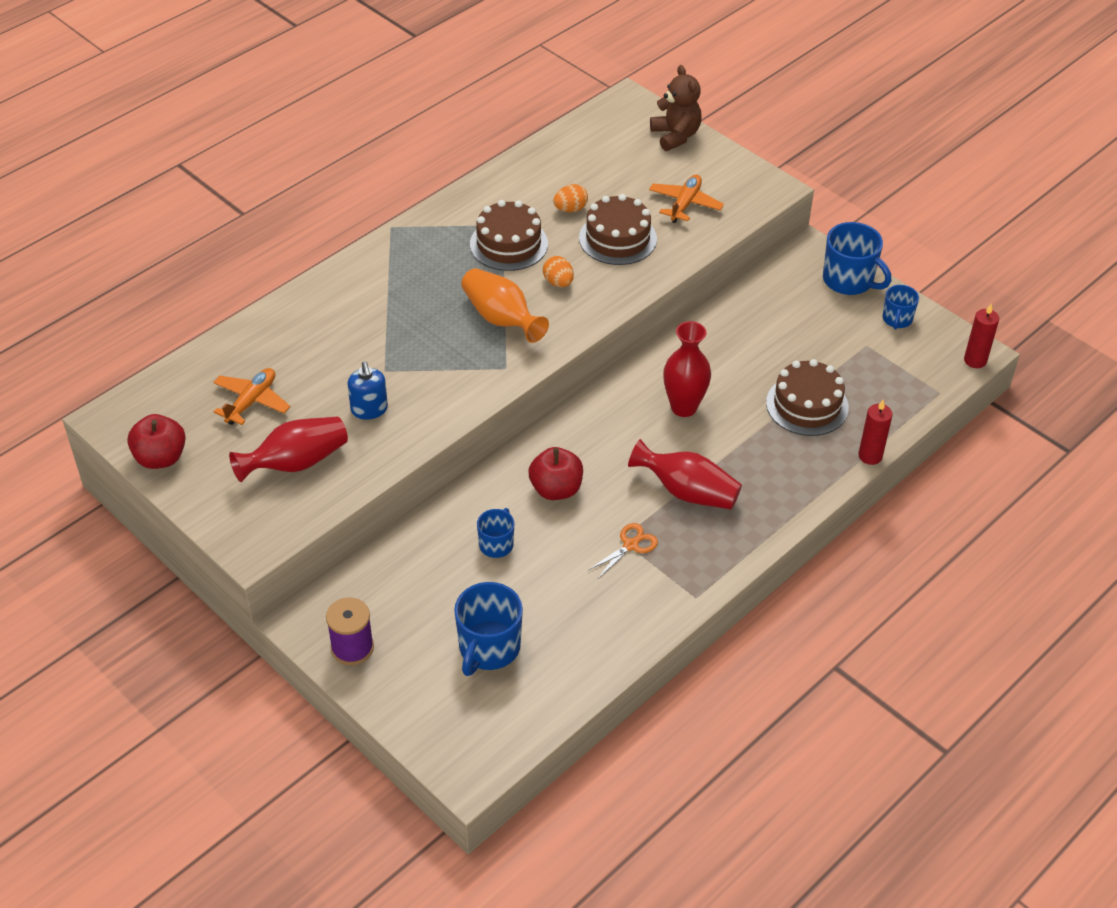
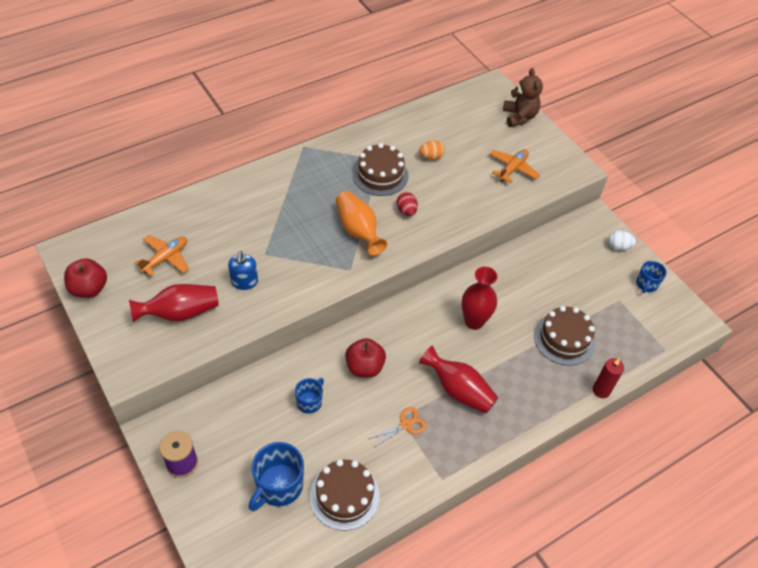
camera: 10 degrees right, 5 degrees up
orange egg [543,256,574,287] -> red egg [396,192,418,216]
brown cake [579,194,657,265] -> brown cake moved to [310,459,380,531]
blue mug [823,222,891,295] -> white egg [608,230,636,251]
red candle [964,304,999,368] -> none

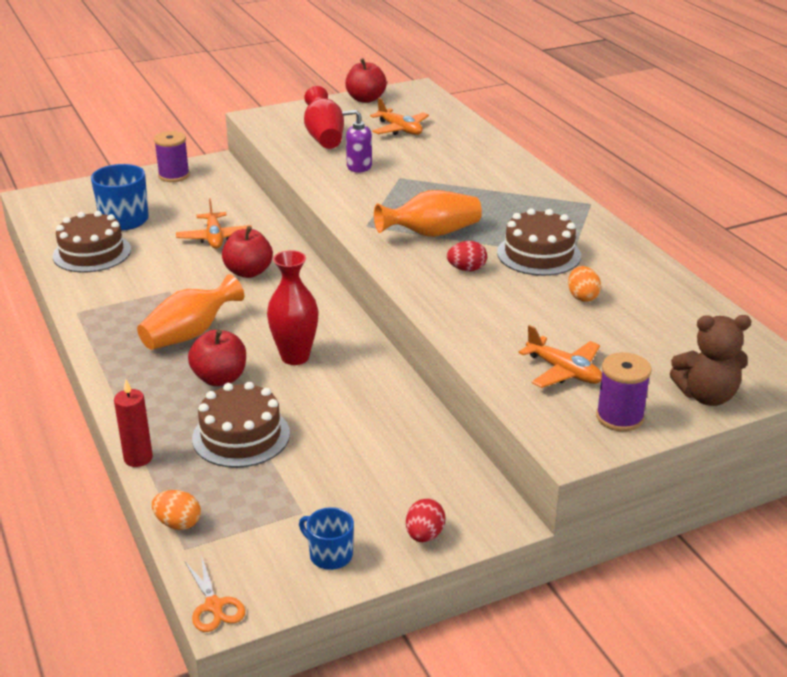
camera: 100 degrees right, 20 degrees down
blue soap dispenser [228,251,258,290] -> purple soap dispenser [342,110,372,173]
blue mug [295,378,324,414] -> orange plane [176,198,252,249]
orange scissors [369,407,427,447] -> orange scissors moved to [185,555,245,632]
red vase [419,345,498,414] -> orange vase [137,274,244,350]
white egg [608,230,636,251] -> red egg [406,498,445,542]
none -> orange egg [152,490,201,530]
none -> red apple [188,329,246,386]
none -> purple spool [596,352,651,432]

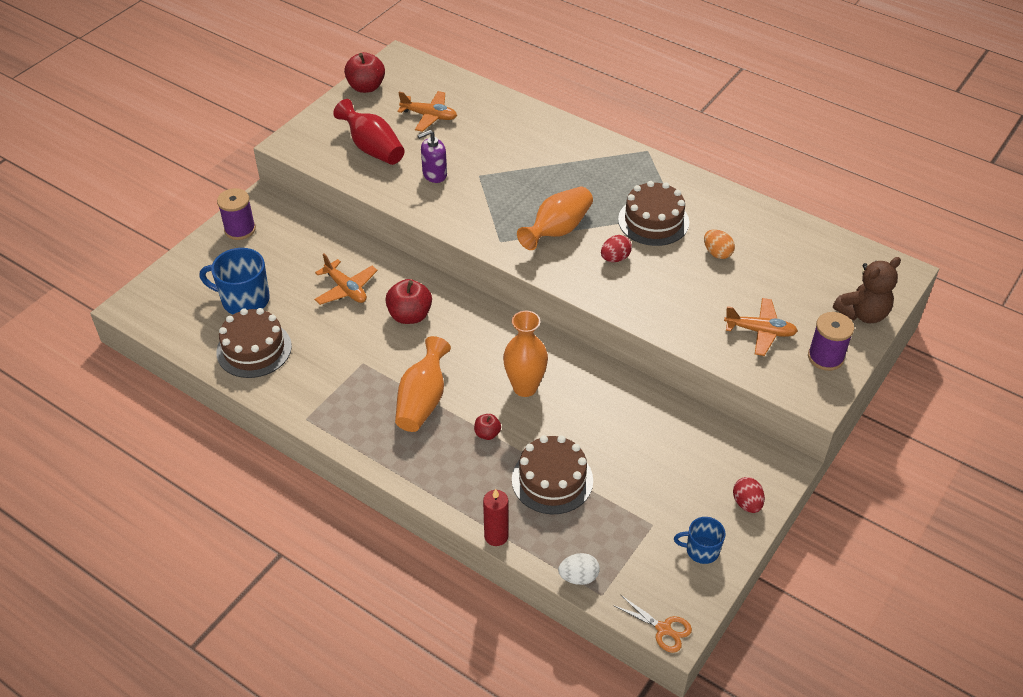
camera: 30 degrees left, 15 degrees up
orange egg [152,490,201,530] -> white egg [558,553,600,585]
red apple [188,329,246,386] -> red apple [474,414,501,440], size x0.54
red vase [267,250,319,365] -> orange vase [503,311,548,397]

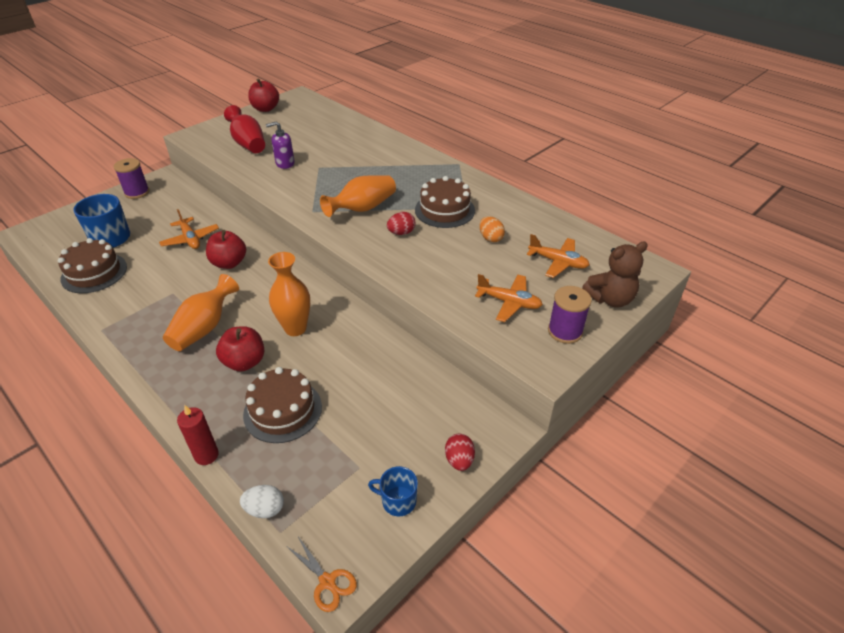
camera: 10 degrees right, 5 degrees down
orange plane [397,91,457,132] -> orange plane moved to [527,234,590,278]
red apple [474,414,501,440] -> red apple [216,326,264,372], size x1.86

